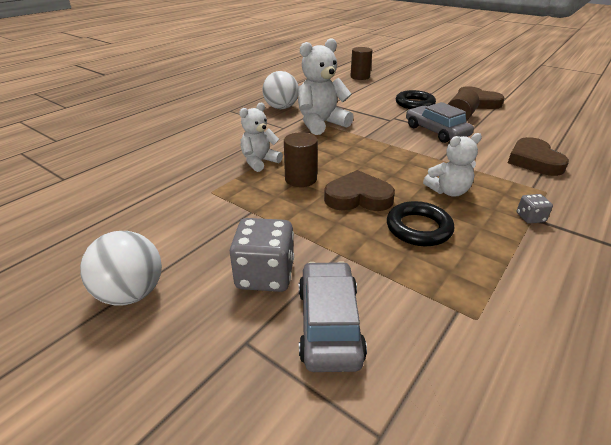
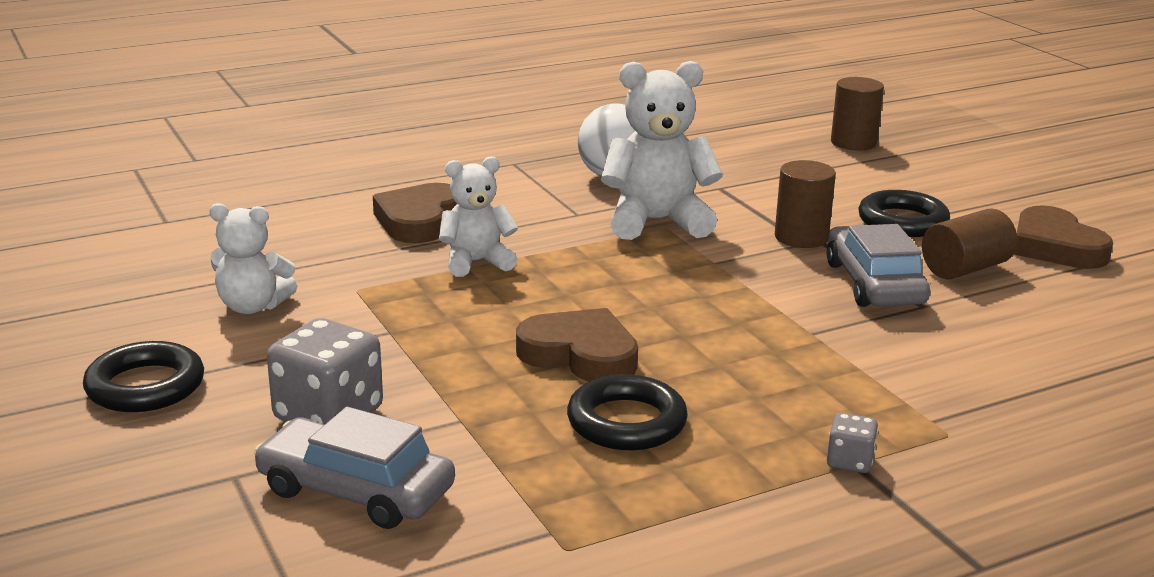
camera: 25 degrees right, 10 degrees down
white ball [80,231,162,305] -> black ring [83,341,204,412]
brown cylinder [284,132,318,187] -> brown cylinder moved to [775,160,836,248]
grey car [299,261,367,372] -> grey car turned 90 degrees counterclockwise [254,407,455,529]
white teddy bear [423,133,482,196] -> white teddy bear moved to [209,203,297,314]
brown heart [508,137,569,176] -> brown heart moved to [373,183,457,243]

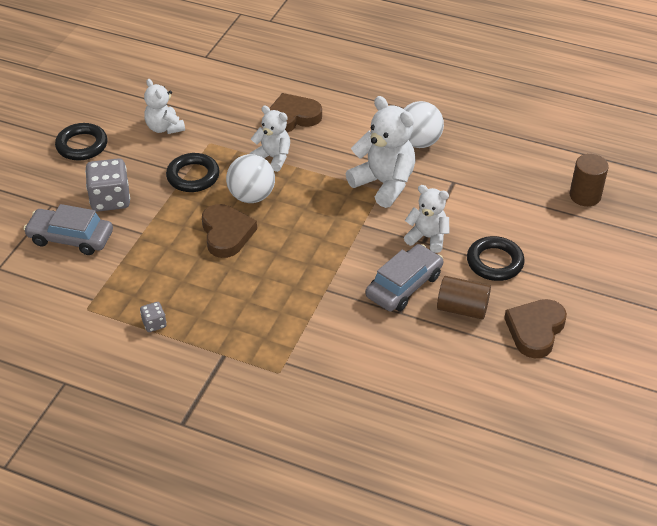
camera: 50 degrees right, 20 degrees up
grey car [254,407,455,529] -> grey car turned 60 degrees counterclockwise [24,204,113,255]
black ring [567,374,688,450] -> black ring moved to [166,153,220,192]
brown cylinder [775,160,836,248] -> white teddy bear [404,185,449,253]
grey dice [827,413,878,473] -> grey dice moved to [140,302,166,332]
none -> white ball [226,154,275,203]

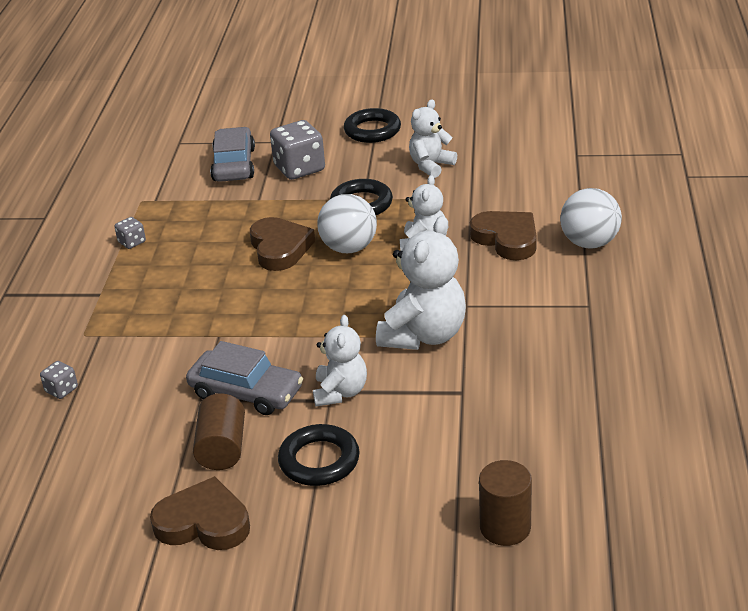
camera: 75 degrees right, 10 degrees down
brown heart [202,204,257,258] -> brown heart turned 75 degrees counterclockwise [250,217,315,271]
white ball [404,101,444,148] -> white ball moved to [560,188,622,249]
none -> grey dice [40,361,78,399]

